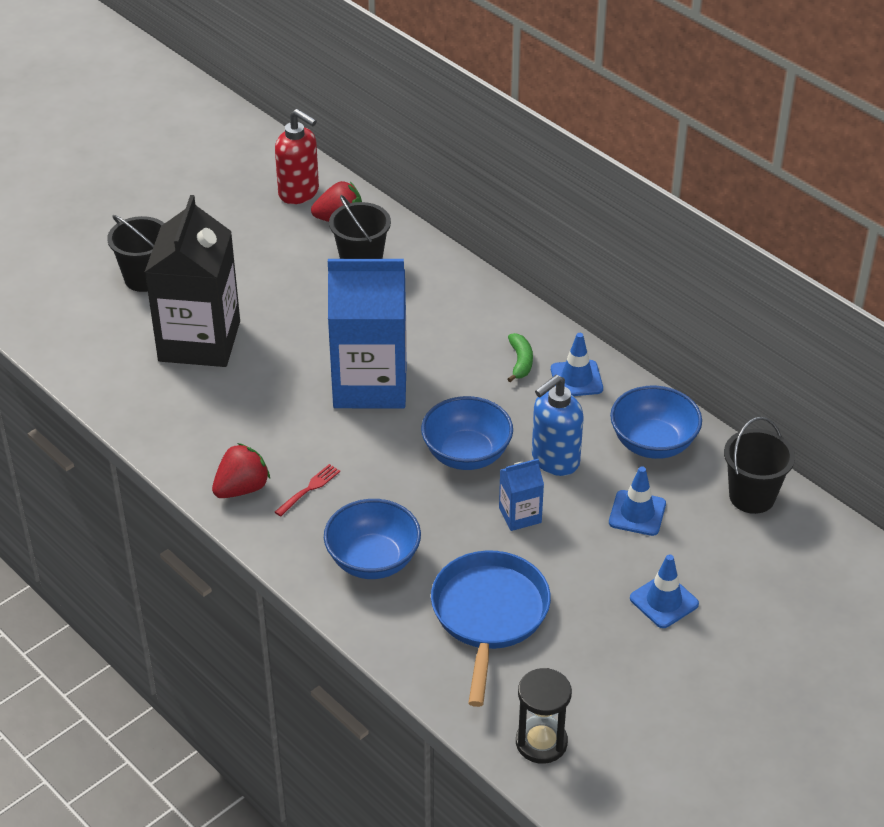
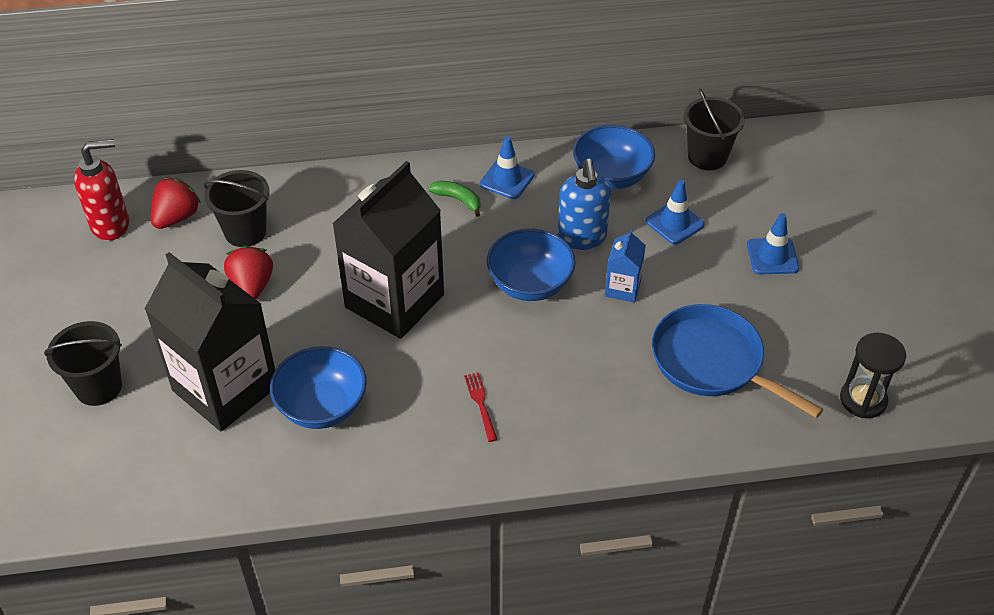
camera: 55 degrees left, 5 degrees up
red strawberry [212,443,270,498] -> red strawberry moved to [224,246,273,299]
blue bowl [324,499,421,579] -> blue bowl moved to [270,346,367,429]
blue carton [328,259,407,408] -> black carton [332,161,444,339]

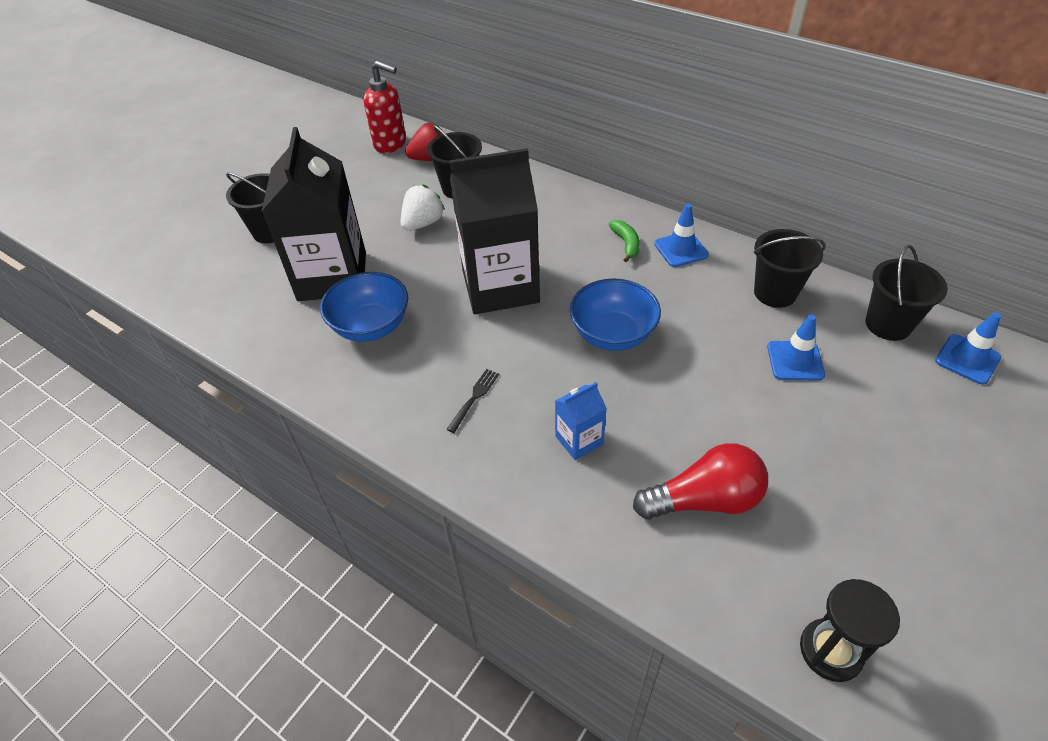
camera: 45 degrees right, 0 degrees up
red strawberry [224,246,273,299] -> white strawberry [401,185,445,231]
red fork [464,372,498,442] -> black fork [446,369,499,433]
blue soap dispenser [558,159,611,250] -> none
blue bowl [573,125,655,189] -> black bucket [754,229,825,308]
blue carton [605,229,646,303] -> blue carton moved to [555,382,607,460]
blue pan [652,304,824,419] -> red light bulb [633,443,768,520]
blue traffic cone [747,213,799,274] -> blue traffic cone moved to [935,312,1001,384]

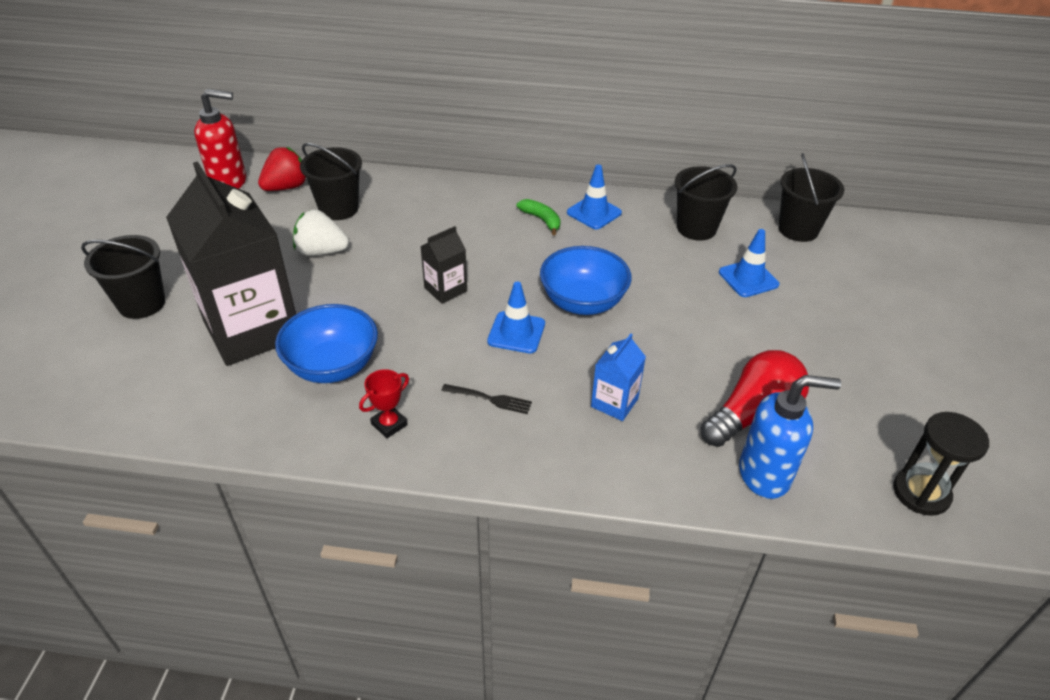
camera: 30 degrees left, 5 degrees down
white strawberry [401,185,445,231] -> white strawberry turned 90 degrees counterclockwise [293,209,349,256]
black fork [446,369,499,433] -> black fork turned 105 degrees clockwise [441,384,532,414]
black carton [450,148,540,314] -> black carton [420,226,467,304], size x0.44
blue traffic cone [935,312,1001,384] -> blue traffic cone moved to [487,282,545,353]
none -> red trophy [359,369,409,438]
none -> blue soap dispenser [739,375,841,499]

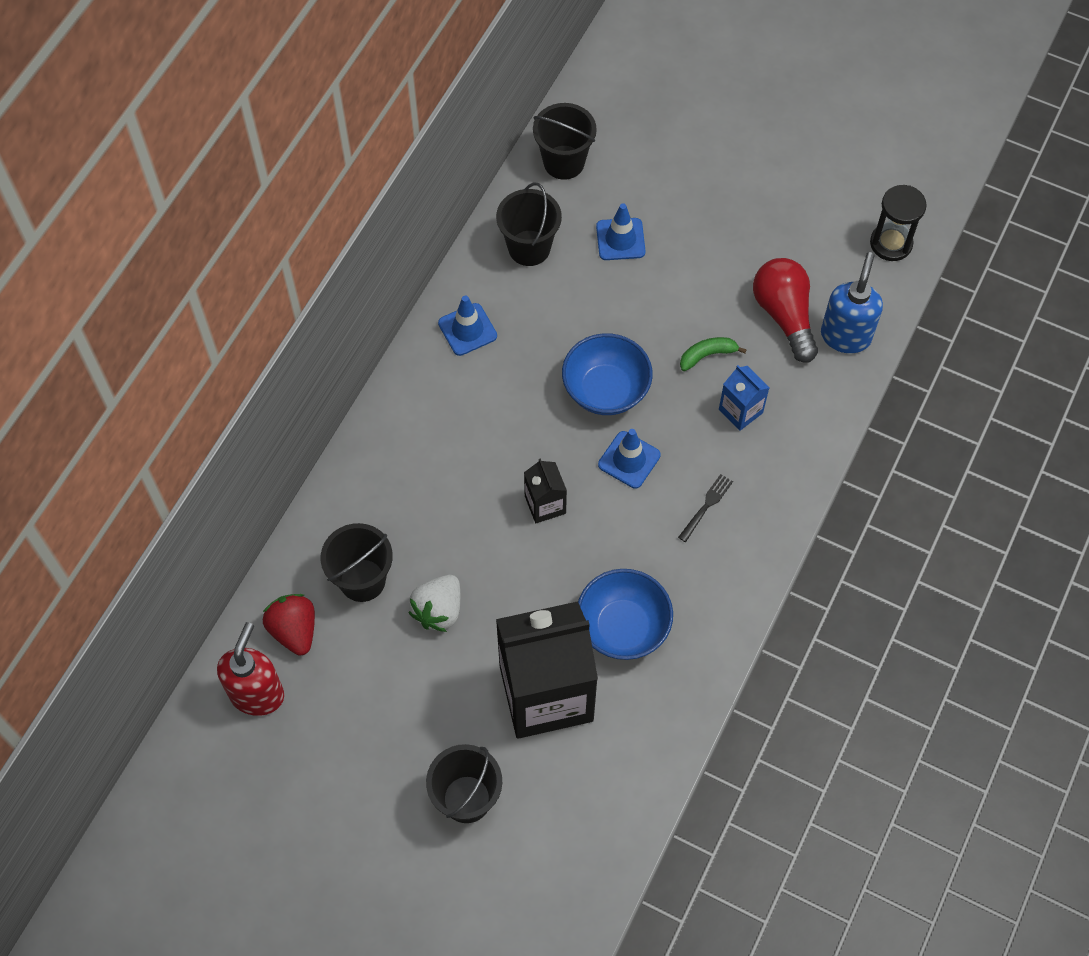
camera: 70 degrees left, 20 degrees up
red trophy [359,369,409,438] -> none
green banana [517,199,561,235] -> green banana moved to [680,337,747,371]

